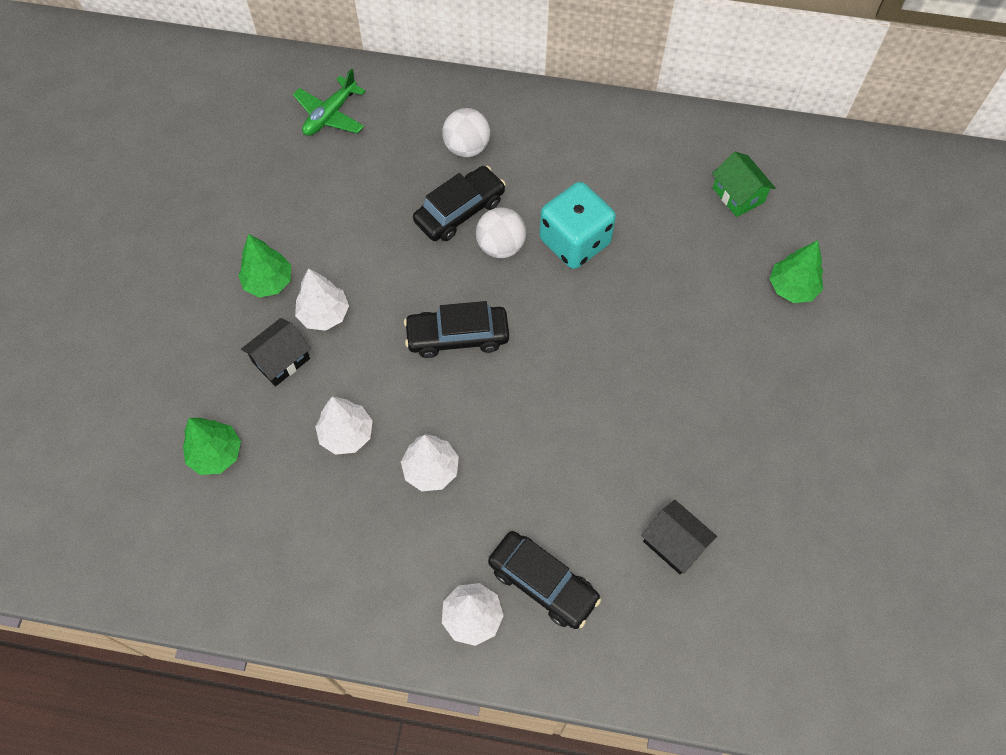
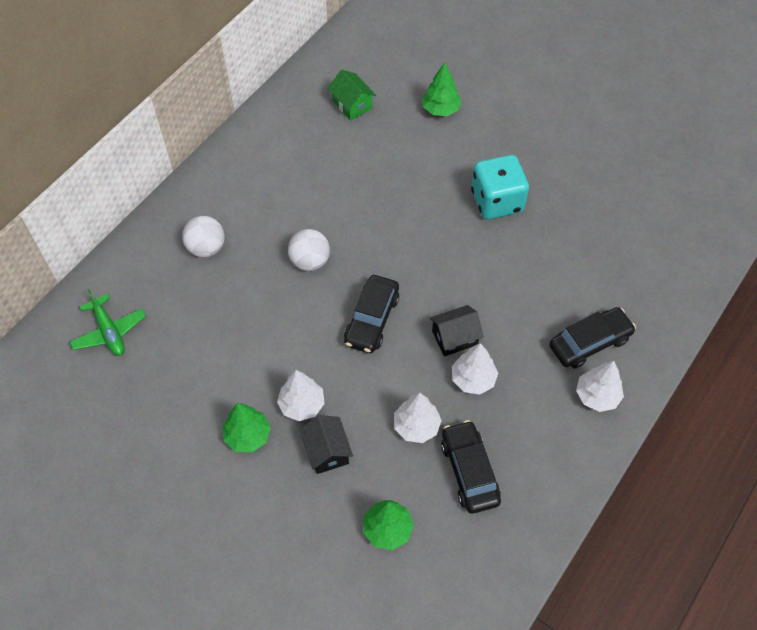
camera: 65 degrees left, 5 degrees down
black car [413,166,506,241] -> black car moved to [441,420,501,514]
turquoise dice [539,182,616,269] -> turquoise dice moved to [471,155,529,220]
black house [641,500,717,575] -> black house moved to [430,305,484,357]
green house [712,152,775,217] -> green house turned 60 degrees clockwise [328,70,376,121]

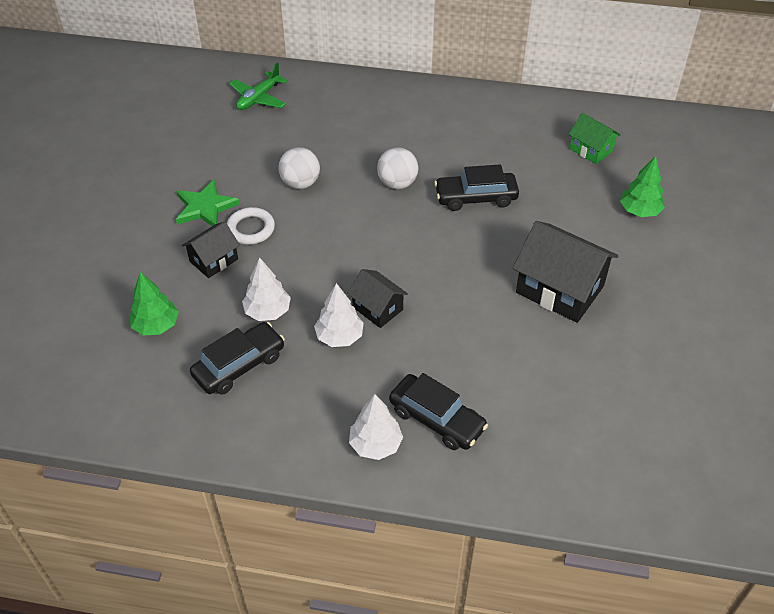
camera: 65 degrees right, 10 degrees down
white ball [182,216,225,258] -> white ball moved to [279,147,320,189]
green tree [223,403,271,452] -> green star [176,179,240,226]
white tree [277,370,325,421] -> white ring [227,207,275,245]
green house [328,70,376,121] -> green house turned 75 degrees counterclockwise [568,113,621,164]
black car [344,275,399,353] -> black car moved to [434,164,519,211]
turquoise dice [471,155,529,220] -> black house [513,221,619,323]

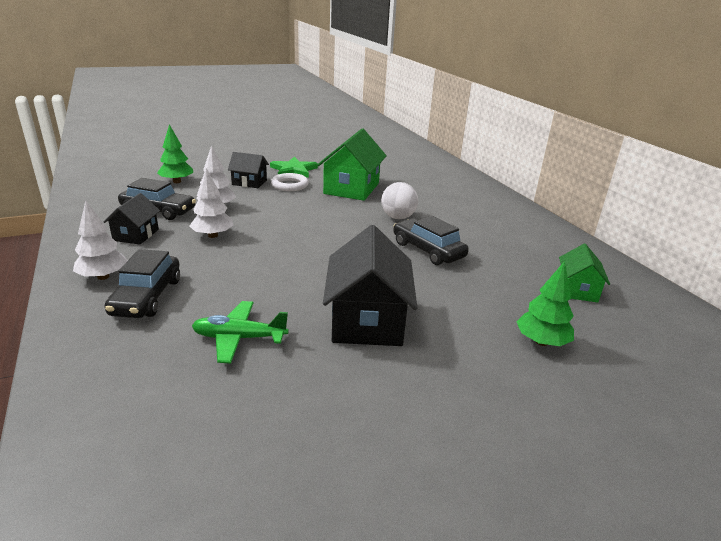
camera: 55 degrees right, 20 degrees down
green plane [229,62,288,110] -> green plane moved to [192,301,289,364]
white ball [279,147,320,189] -> green house [317,129,387,201]
black house [347,269,408,328] -> black house moved to [104,193,160,244]

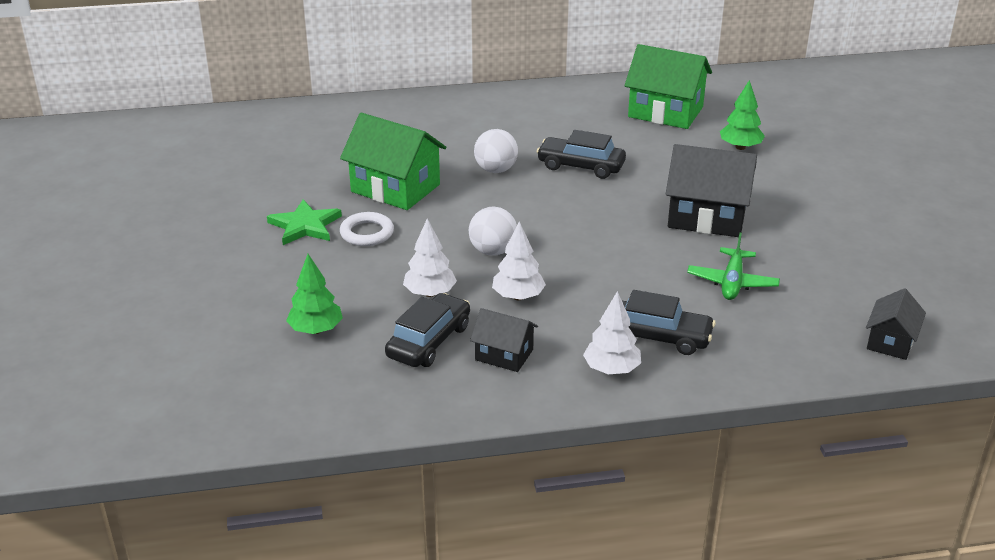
camera: 75 degrees left, 5 degrees up
black house [228,152,269,188] -> black house moved to [866,288,926,360]
black car [393,216,469,265] -> black car turned 45 degrees clockwise [536,130,626,179]
green house [559,244,610,302] -> green house [624,44,712,129], size x1.80
none -> white ball [469,207,517,255]

